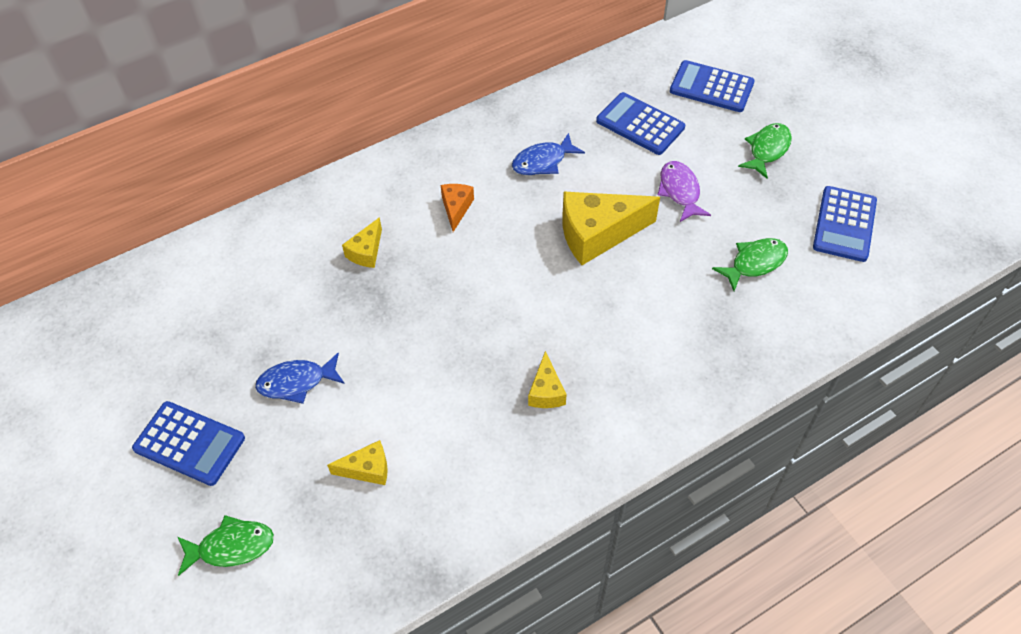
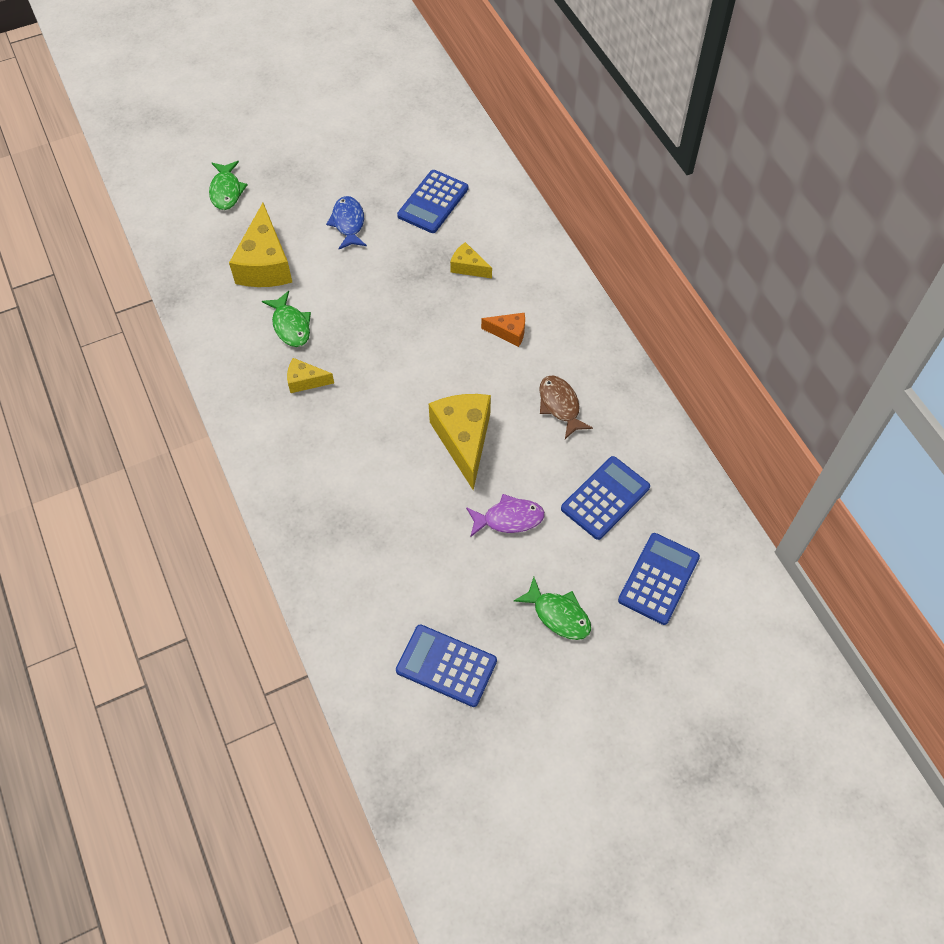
camera: 95 degrees right, 5 degrees up
blue calculator [132,401,245,486] -> blue calculator moved to [397,170,468,233]
yellow cheese [327,440,388,485] -> yellow cheese [229,203,292,287], size x1.95
blue fish [512,133,585,175] -> brown fish [539,375,593,439]
green fish [712,238,788,291] -> green fish moved to [262,291,311,347]

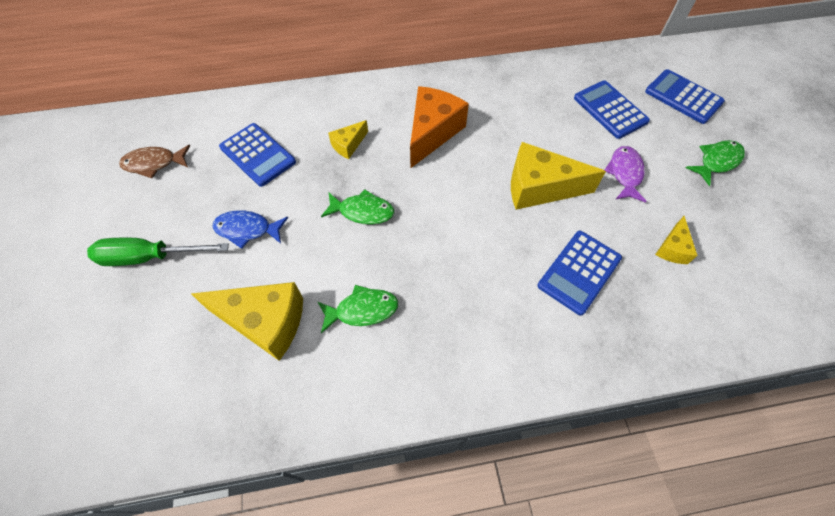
camera: 75 degrees left, 0 degrees up
green fish [209,161,248,210] -> green fish moved to [321,189,394,225]
yellow cheese [287,358,334,393] -> yellow cheese moved to [655,216,698,264]
blue calculator [396,624,497,707] -> blue calculator moved to [537,231,622,316]
orange cheese [481,313,525,347] -> orange cheese [410,86,469,168], size x1.95
brown fish [539,375,593,439] -> brown fish moved to [119,145,190,178]
none -> green screwdriver [87,238,229,266]

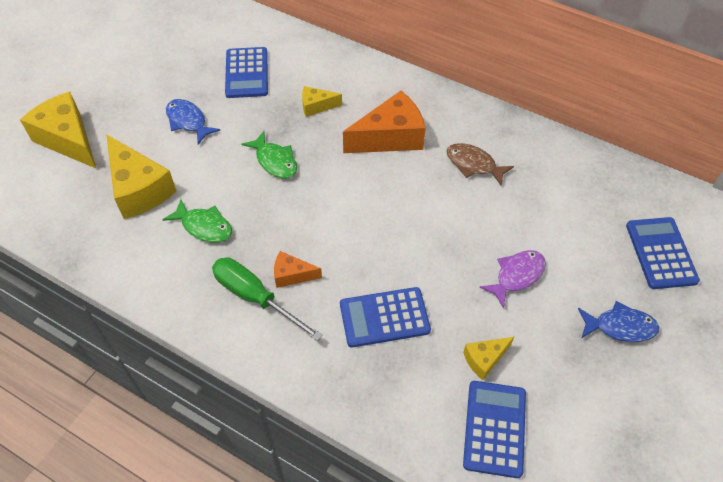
camera: 40 degrees right, 5 degrees down
green screwdriver [87,238,229,266] -> green screwdriver moved to [212,257,323,341]
brown fish [119,145,190,178] -> brown fish moved to [446,143,514,186]
yellow cheese [511,142,606,210] -> yellow cheese moved to [20,92,96,168]
blue calculator [574,80,650,139] -> blue calculator moved to [463,381,526,478]
green fish [686,140,745,186] -> blue fish [578,301,659,342]
none -> orange cheese [274,251,322,288]

